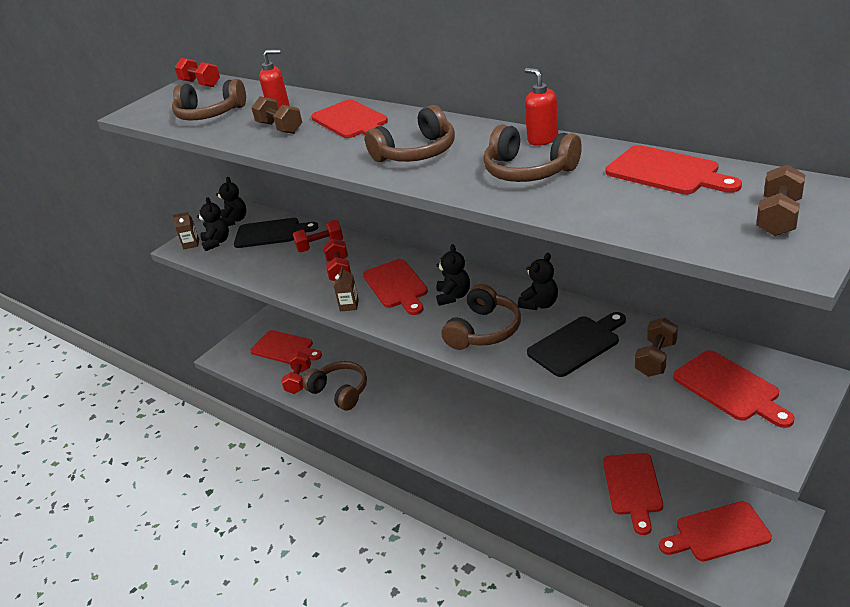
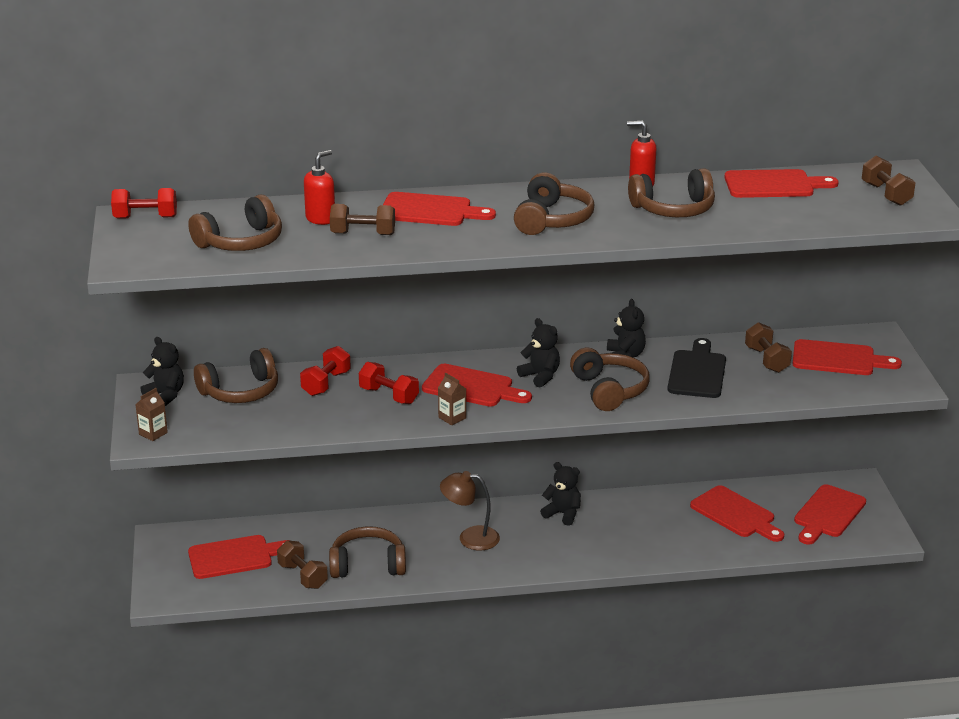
camera: 50 degrees left, 5 degrees down
black teddy bear [197,197,229,251] -> black teddy bear moved to [540,462,581,526]
black cutting board [234,218,318,248] -> brown headphones [194,348,278,403]
red dumbbell [281,351,311,394] -> brown dumbbell [277,540,328,589]
none -> brown lamp [440,471,500,550]

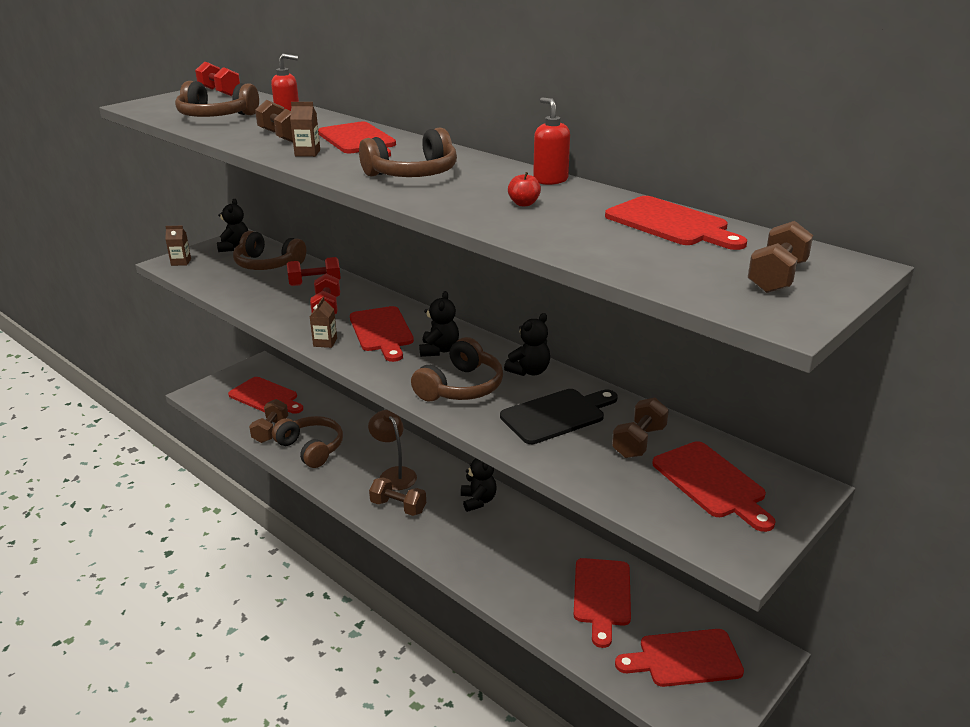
camera: 50 degrees right, 0 degrees up
brown headphones [628,168,715,217] -> red apple [508,172,541,206]
none -> brown carton [290,102,320,157]
none -> brown dumbbell [369,477,426,516]

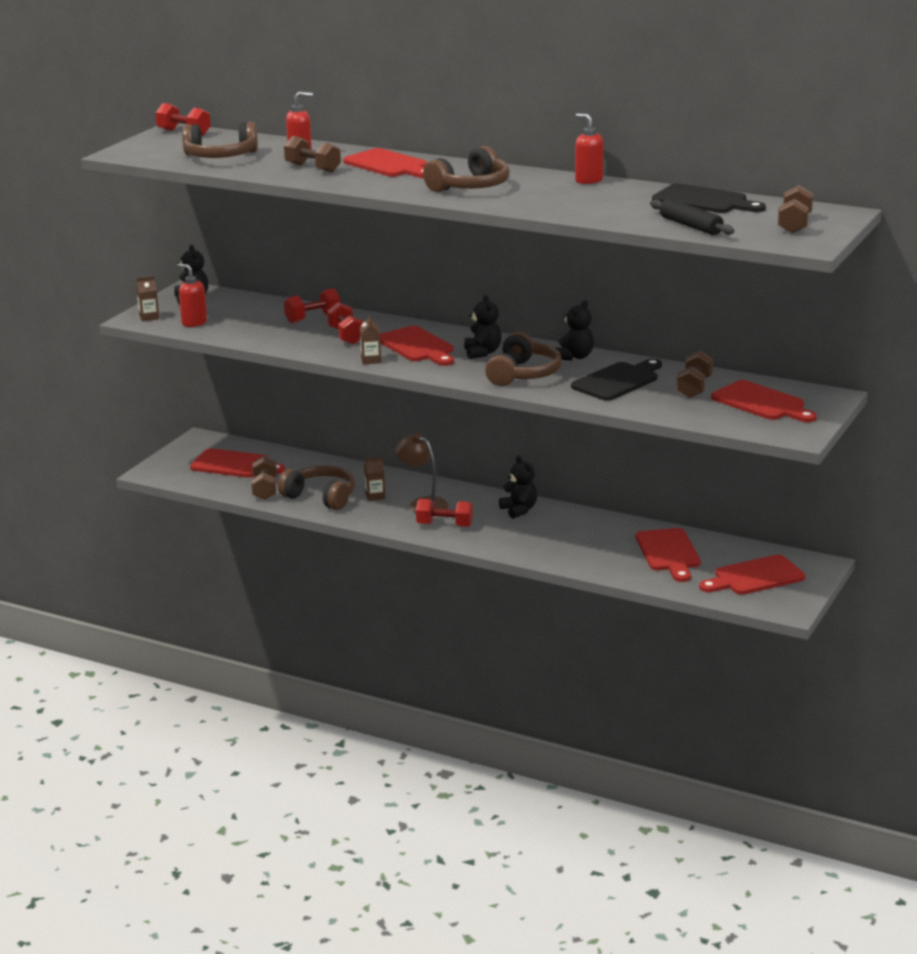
camera: 15 degrees left, 5 degrees down
brown headphones [233,231,306,270] -> none
brown carton [290,102,320,157] -> brown carton moved to [364,457,385,501]
brown dumbbell [369,477,426,516] -> red dumbbell [416,499,473,527]
red apple [508,172,541,206] -> none
red cutting board [605,196,747,250] -> black cutting board [652,183,766,213]
none -> red soap dispenser [177,264,207,327]
none -> black rolling pin [650,199,734,235]

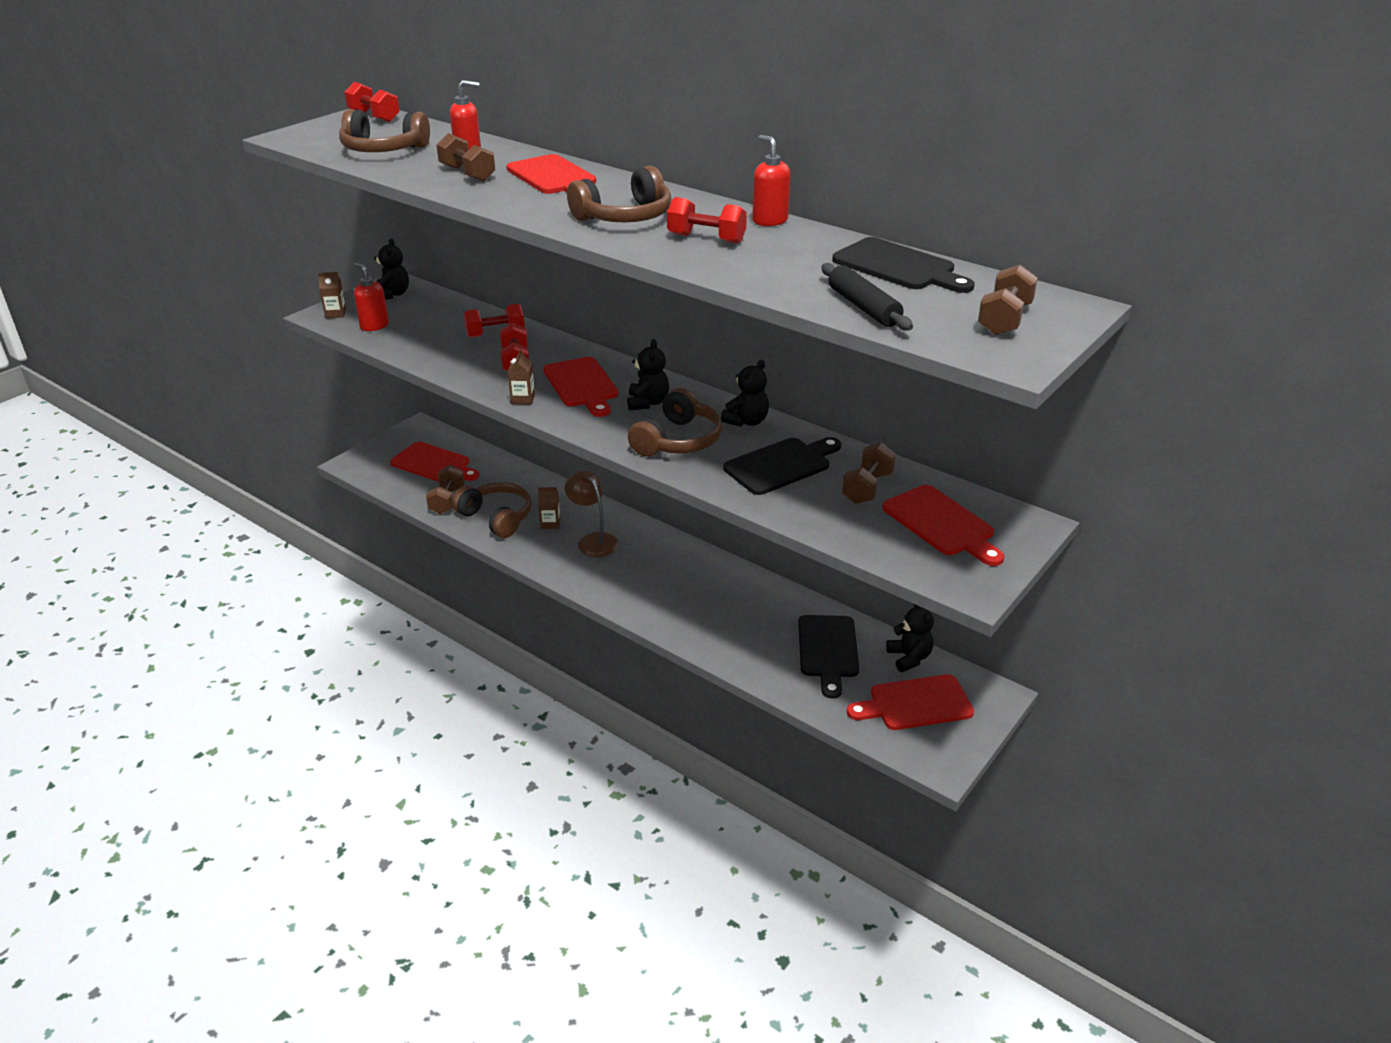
camera: 10 degrees right, 10 degrees up
red dumbbell [416,499,473,527] -> red dumbbell moved to [667,197,747,244]
black teddy bear [499,456,537,519] -> black teddy bear moved to [886,604,934,672]
red cutting board [636,528,701,582] -> black cutting board [798,615,859,699]

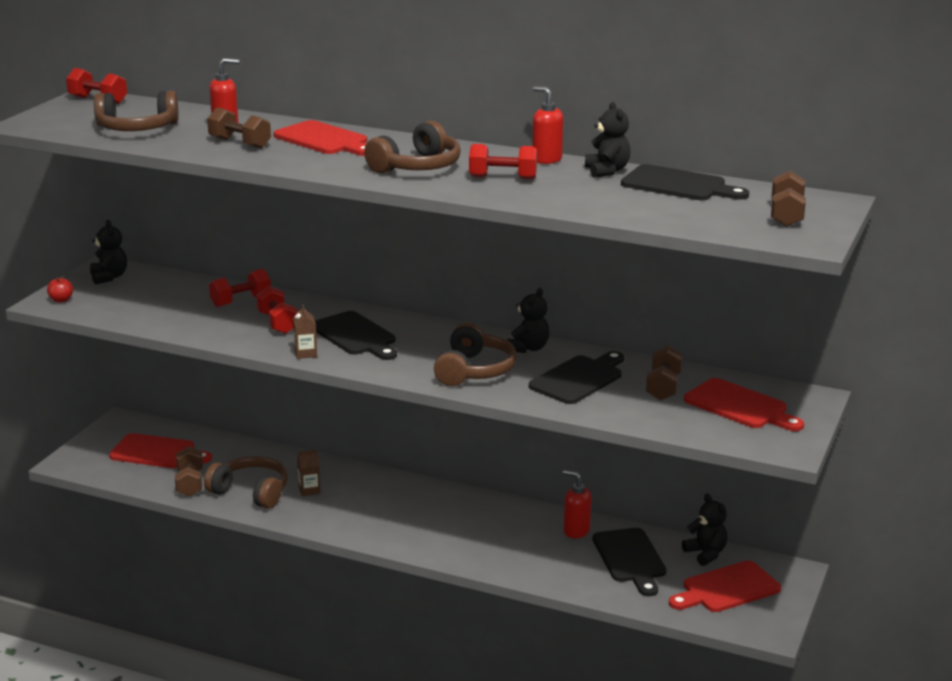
camera: 15 degrees left, 10 degrees down
brown carton [318,272,346,318] -> red apple [47,278,73,303]
red soap dispenser [354,263,389,331] -> red soap dispenser moved to [563,470,591,538]
red cutting board [543,357,618,417] -> black cutting board [315,311,397,360]
brown lamp [565,471,619,557] -> none
black teddy bear [627,339,669,410] -> black teddy bear moved to [585,102,631,178]
black rolling pin [821,263,913,331] -> none

